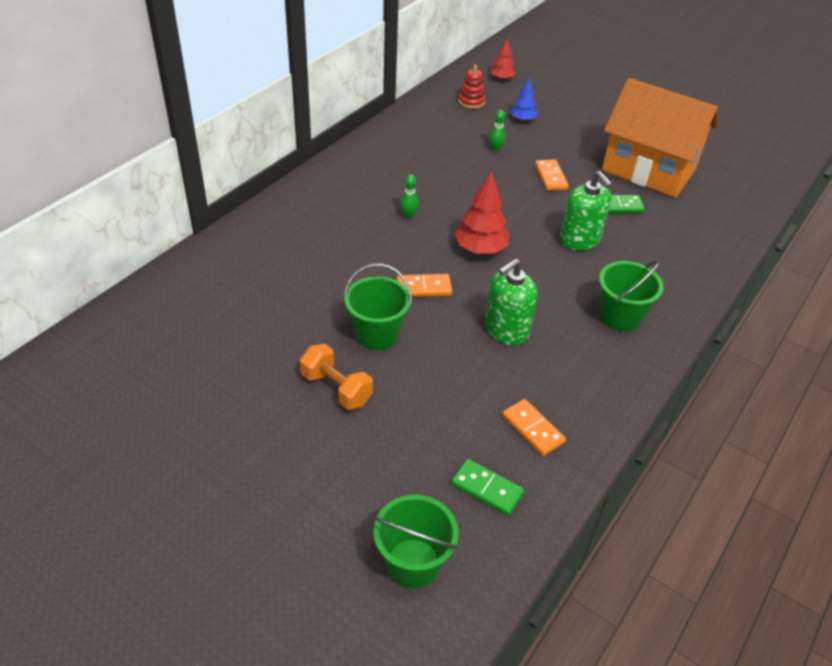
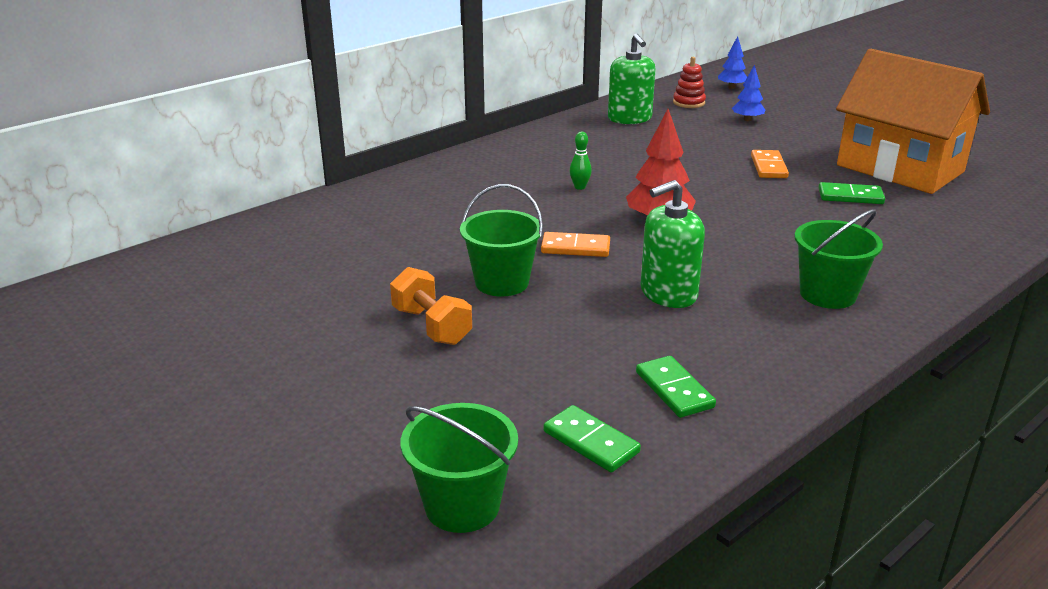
camera: 15 degrees right, 15 degrees down
green bowling pin [489,110,506,152] -> none
red tree [490,38,516,80] -> blue tree [718,36,747,89]
orange domino [502,399,566,456] -> green domino [636,356,716,418]
green soap dispenser [560,171,612,251] -> green soap dispenser moved to [608,33,656,124]

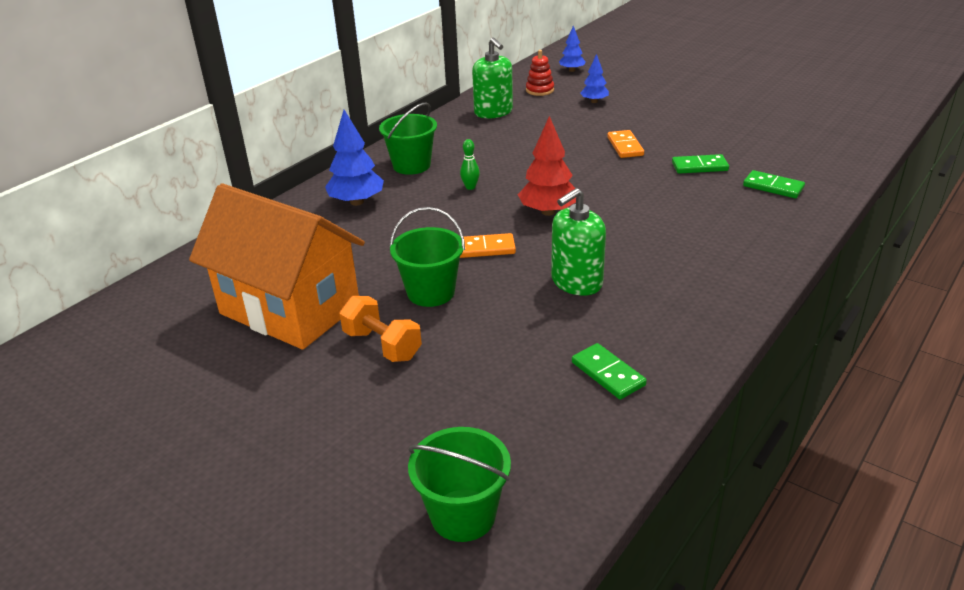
camera: 10 degrees left, 5 degrees up
green domino [544,405,641,472] -> green domino moved to [743,170,805,198]
green bucket [794,209,883,309] -> green bucket moved to [379,103,437,175]
orange house [836,49,990,194] -> orange house moved to [189,183,365,350]
none -> blue tree [325,110,384,206]

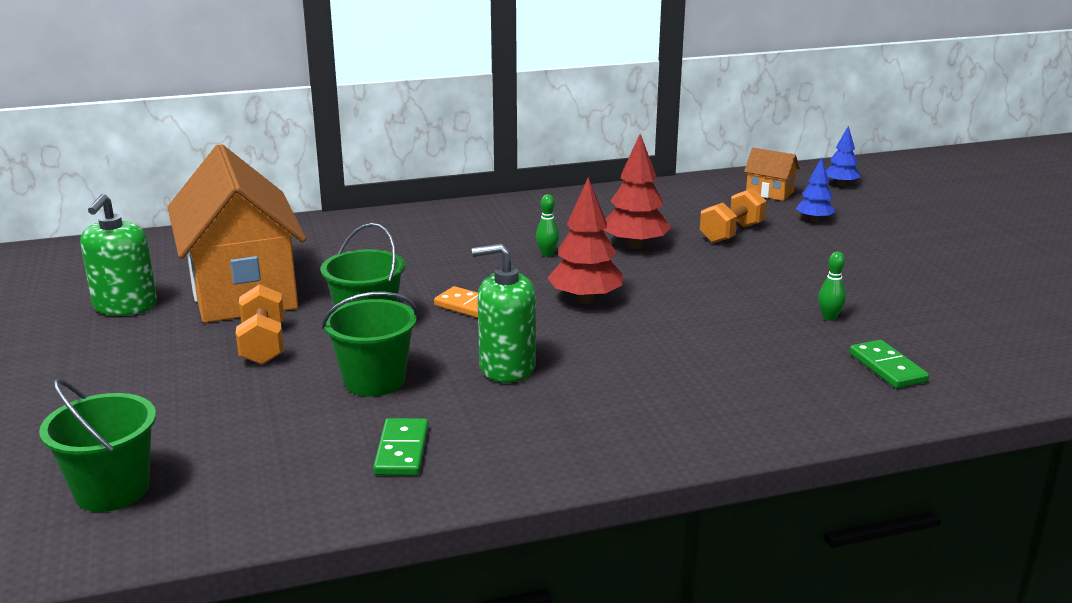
camera: 35 degrees right, 10 degrees down
blue tree [325,110,384,206] -> none
green bucket [379,103,437,175] -> green bucket moved to [322,291,418,396]
green soap dispenser [472,37,513,118] -> green soap dispenser moved to [80,194,157,316]
red stacking toy [526,50,554,96] -> orange house [744,148,800,201]
orange domino [607,130,644,158] -> none
green domino [672,154,729,174] -> green bowling pin [818,252,846,321]
none -> red tree [603,134,671,249]
none -> orange dumbbell [700,188,767,243]

